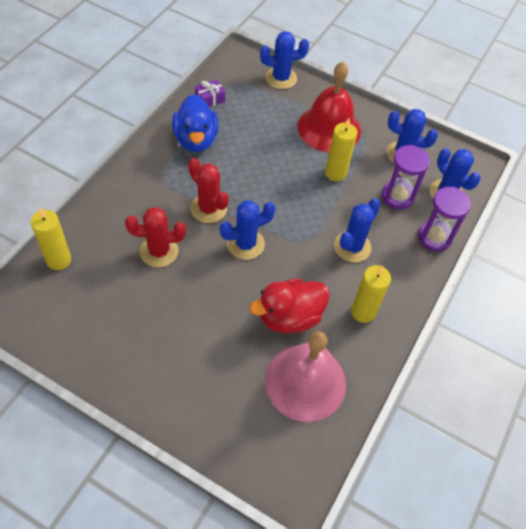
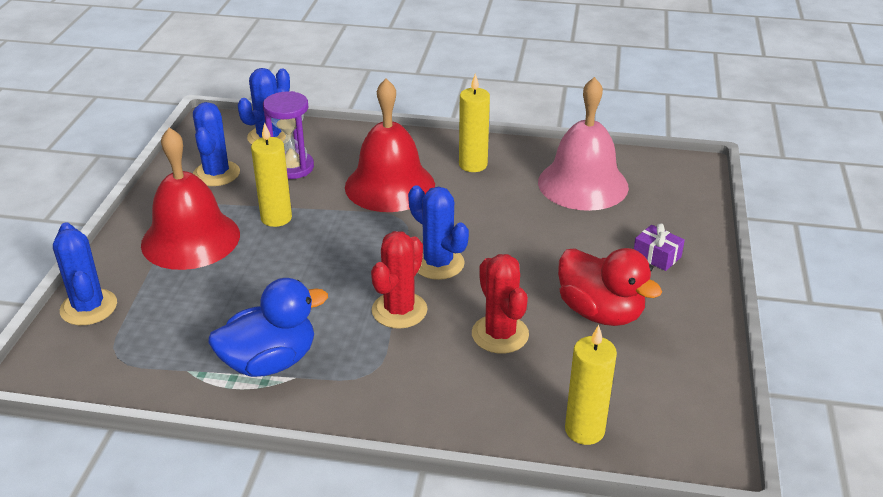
camera: 105 degrees left, 20 degrees down
purple gift [195,79,225,107] -> purple gift moved to [634,223,685,271]
red duck [249,278,330,333] -> red duck moved to [558,248,662,326]
blue cactus [334,198,381,262] -> red bell [345,79,435,212]
purple hourglass [418,187,471,252] -> none

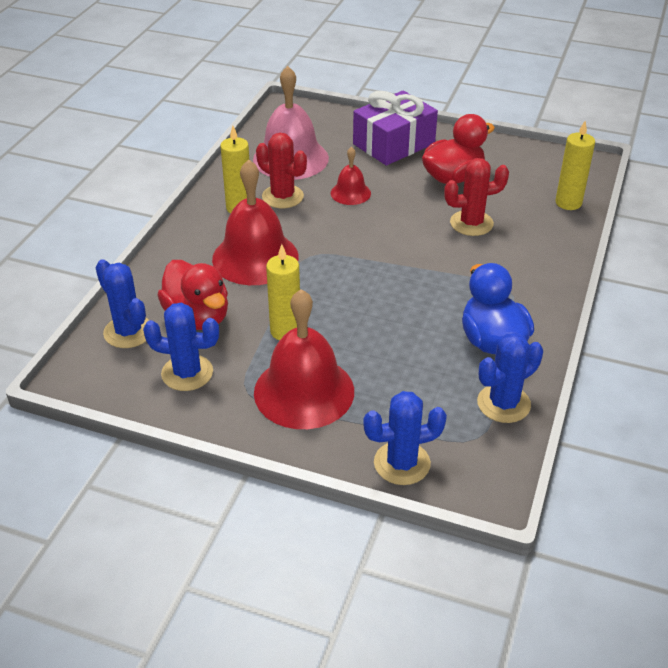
camera: 80 degrees left, 5 degrees up
purple hourglass [263,91,314,179] -> red duck [157,260,228,330]
red cactus [371,231,427,329] -> red cactus moved to [256,133,307,208]
blue cactus [408,185,469,280] -> blue cactus moved to [477,332,543,423]
purple gift [634,223,685,271] -> purple gift [353,90,438,166], size x2.28
none -> red bell [331,147,371,205]

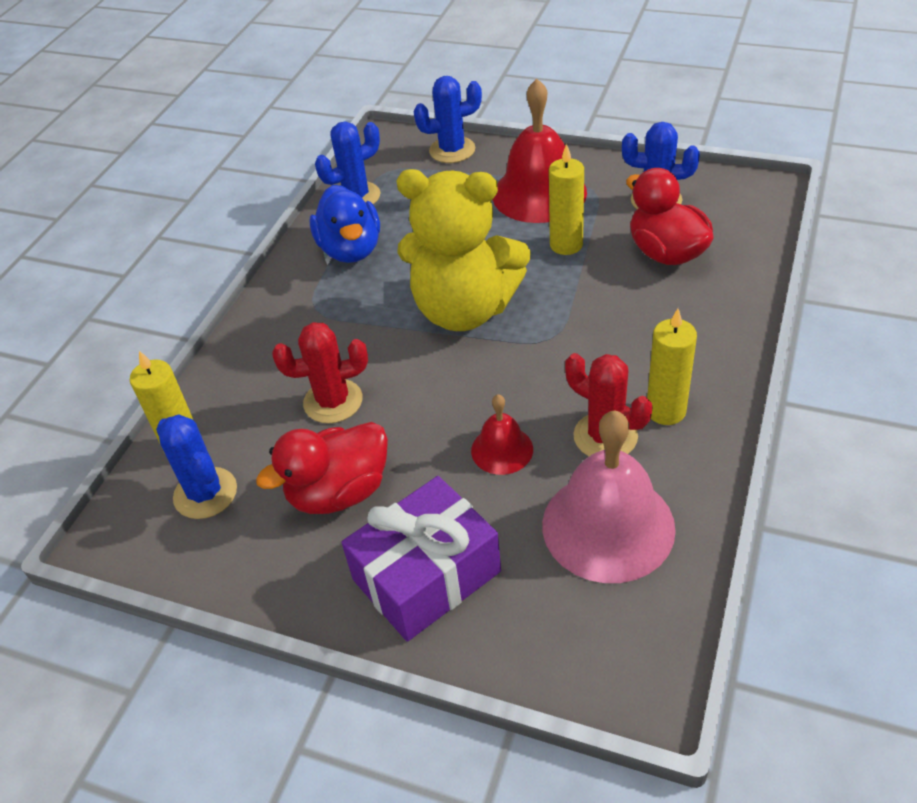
camera: 175 degrees left, 5 degrees up
blue cactus [95,259,150,348] -> blue cactus moved to [156,414,237,519]
red bell [212,159,299,285] -> none
none -> yellow teddy bear [397,169,531,331]

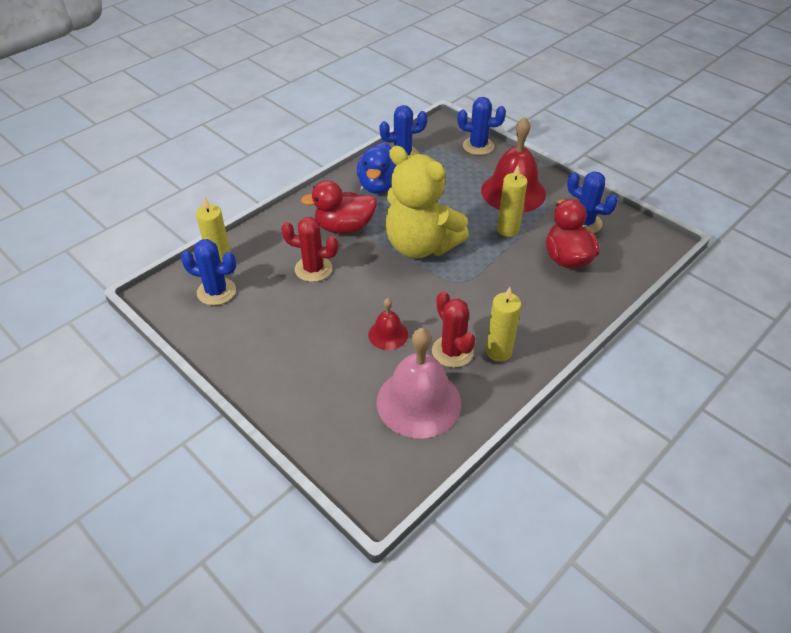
camera: 20 degrees right, 0 degrees up
blue cactus [156,414,237,519] -> blue cactus turned 60 degrees counterclockwise [181,239,236,305]
red duck [256,422,388,514] -> red duck moved to [301,180,377,234]
purple gift [341,476,501,642] -> none

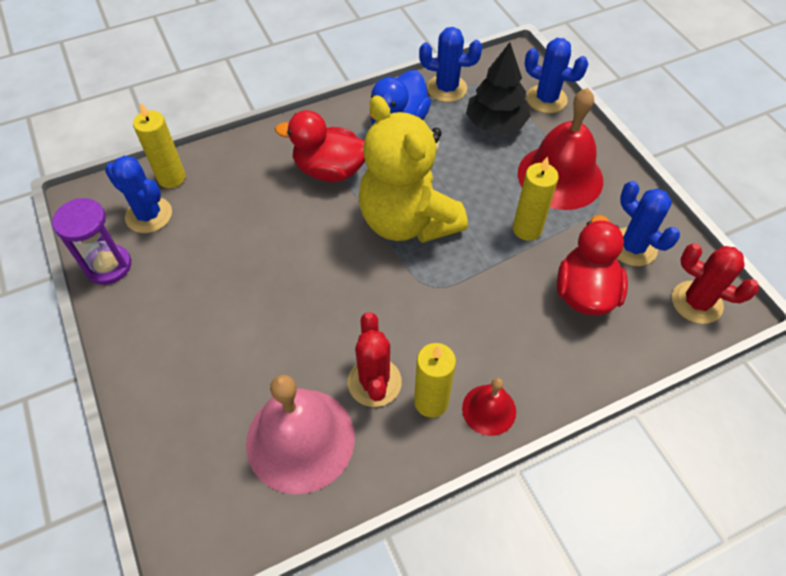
camera: 20 degrees right, 10 degrees up
red cactus [281,217,338,282] -> red cactus moved to [672,243,759,324]
red bell [368,298,408,350] -> red bell moved to [462,378,516,436]
none -> purple hourglass [52,198,131,285]
none -> black tree [466,42,531,134]

